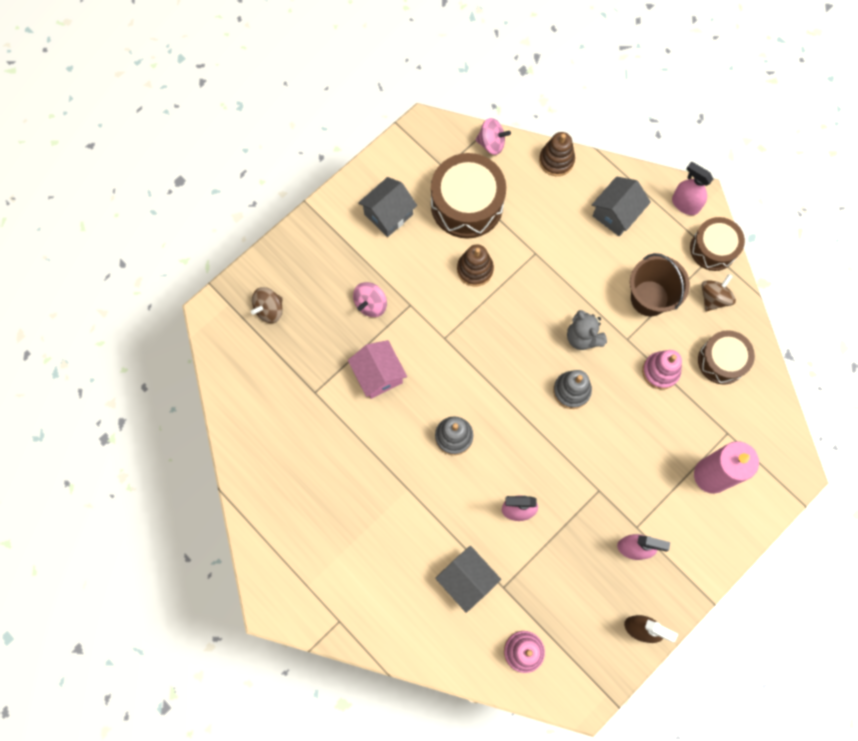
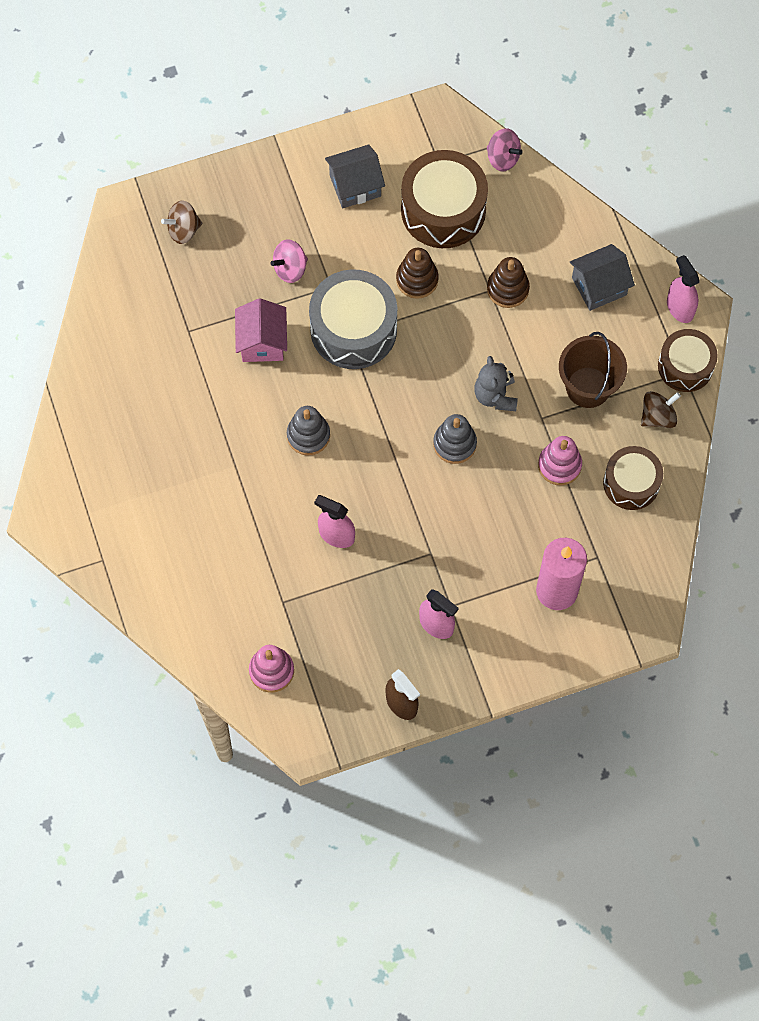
camera: 25 degrees right, 5 degrees down
grey house [435,546,501,613] -> none
brown stacking toy [539,132,575,176] -> brown stacking toy moved to [487,257,530,308]
none -> grey drum [309,270,397,369]

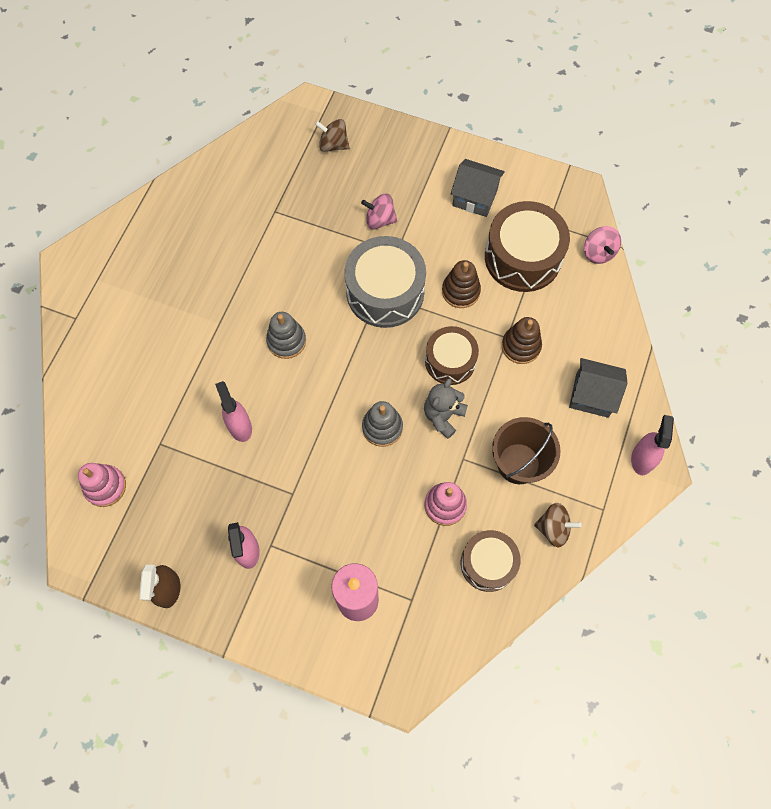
camera: 40 degrees right, 0 degrees up
pink house [235,298,287,362] -> none
brown drum [658,329,718,392] -> brown drum moved to [425,326,479,385]

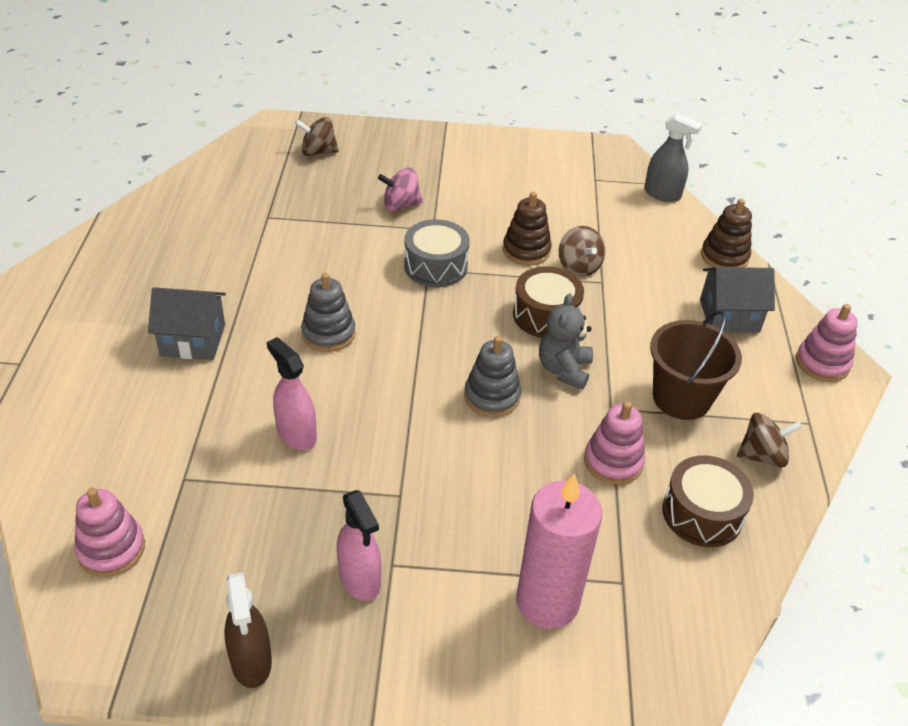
camera: 20 degrees left, 25 degrees down
grey drum [344,236,426,328] -> grey drum [404,219,470,287], size x0.63
grey house [451,159,505,217] -> grey house moved to [148,287,226,360]
brown drum [485,201,570,292] -> none
brown stacking toy [502,317,542,364] -> brown stacking toy moved to [701,199,752,267]
pink spinning top [584,226,621,264] -> grey spray bottle [644,113,702,202]
pink spray bottle [631,415,674,475] -> pink stacking toy [796,304,858,382]
none -> brown spinning top [559,226,605,277]

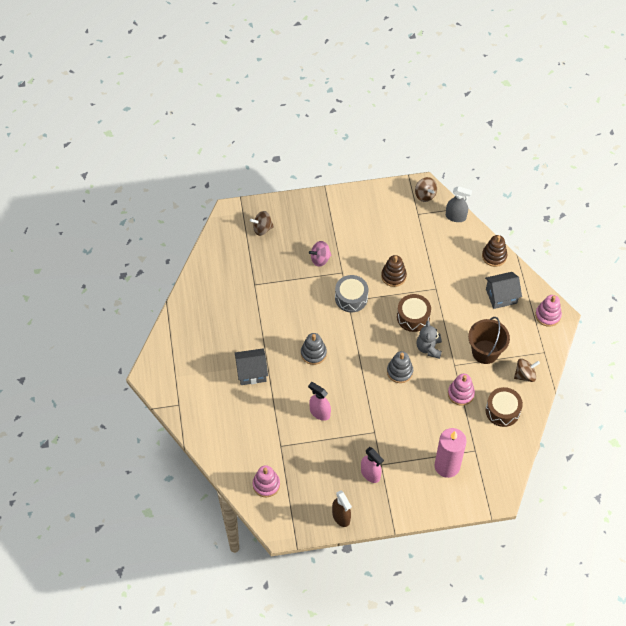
camera: 10 degrees left, 15 degrees up
brown spinning top [559,226,605,277] -> brown spinning top moved to [415,177,437,202]

